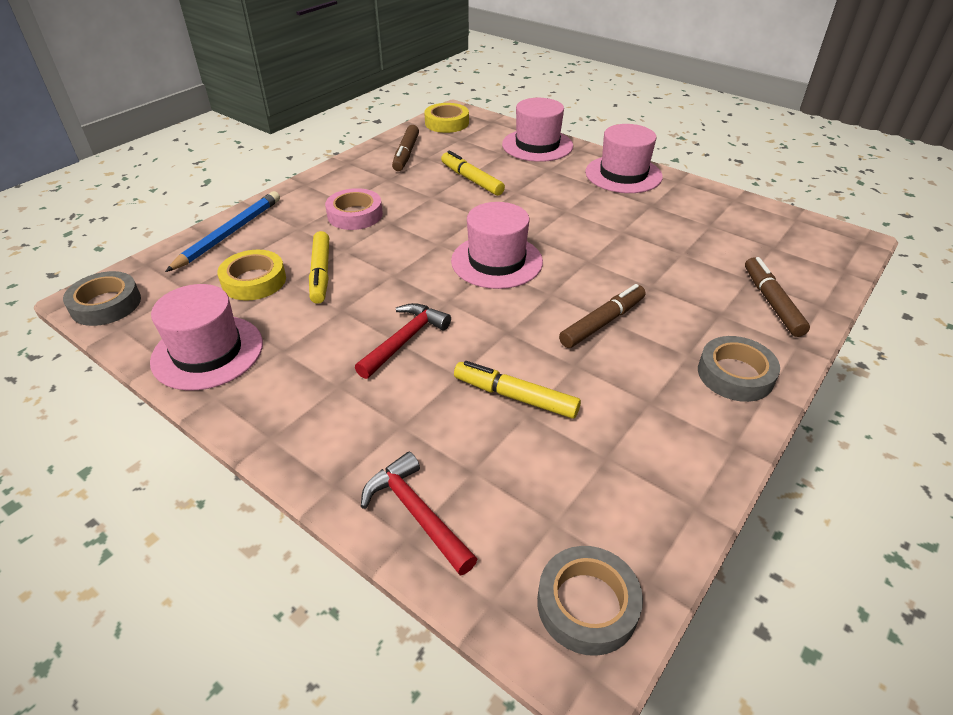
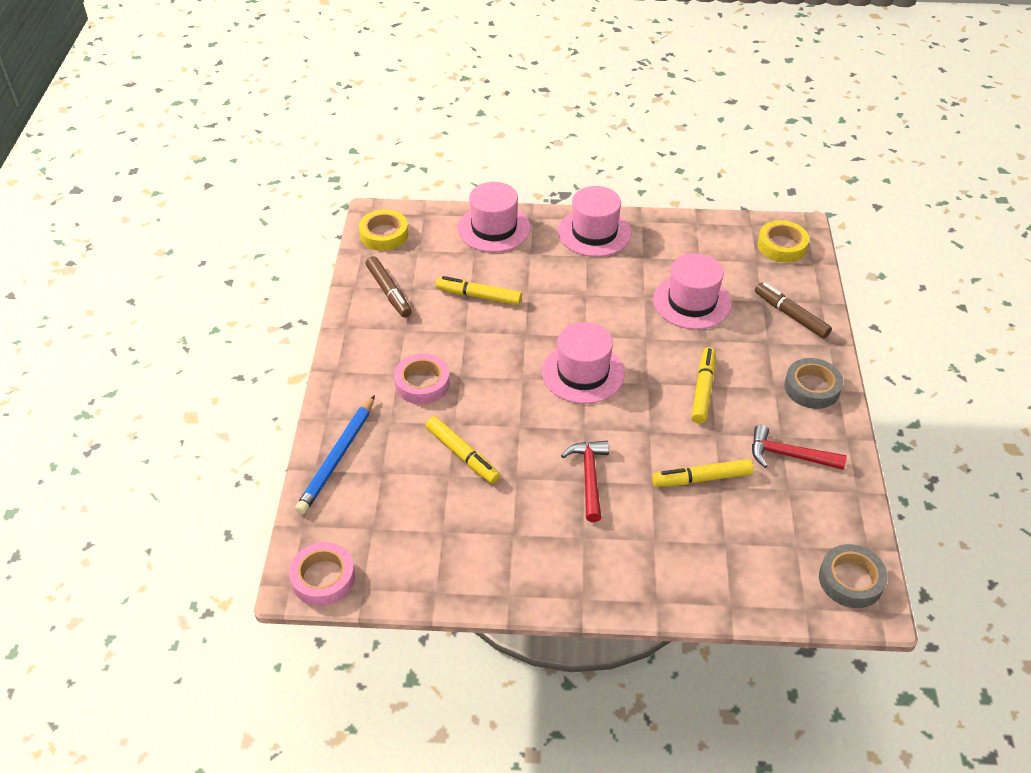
camera: 35 degrees left, 5 degrees up
grey tape [63,271,141,326] -> pink tape [289,542,355,606]
pink hat [150,284,263,390] -> pink hat moved to [653,253,732,330]
blue pencil [165,191,280,272] -> blue pencil turned 150 degrees counterclockwise [295,395,375,514]
yellow tape [217,250,286,301] -> yellow tape moved to [757,220,809,262]
red hammer [361,452,477,575] -> red hammer moved to [752,425,847,470]
brown marker [559,284,646,348] -> yellow marker [691,347,716,424]

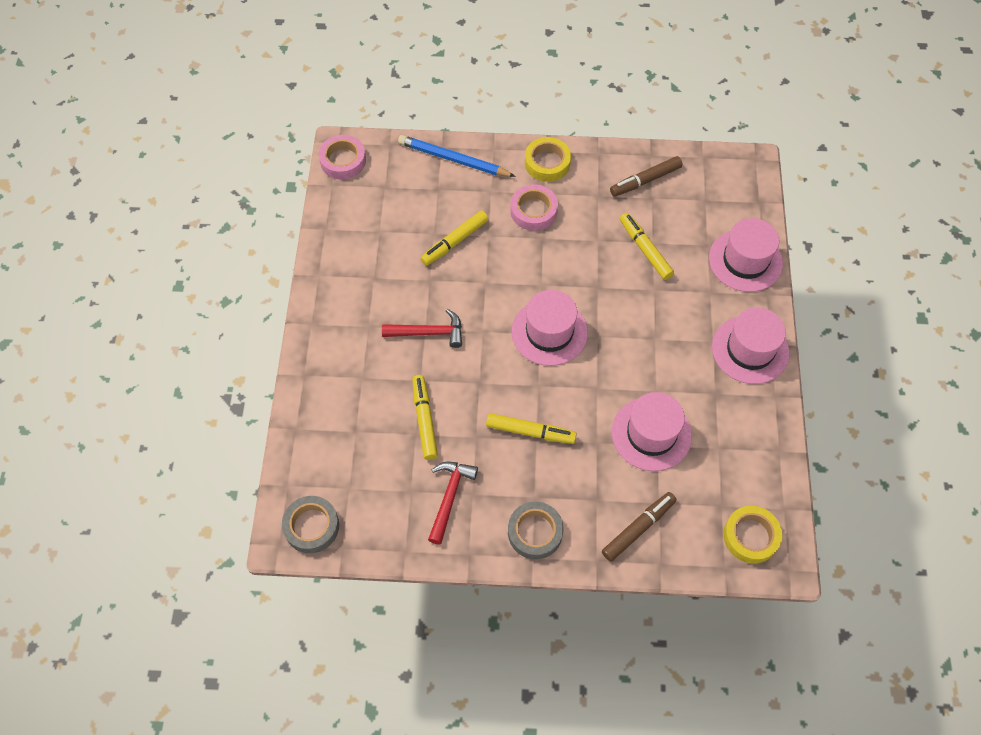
camera: 90 degrees right, 15 degrees up
yellow tape [359,209,408,251] -> yellow tape moved to [525,137,571,182]
yellow marker [436,276,522,305] -> yellow marker turned 45 degrees counterclockwise [620,213,674,280]

